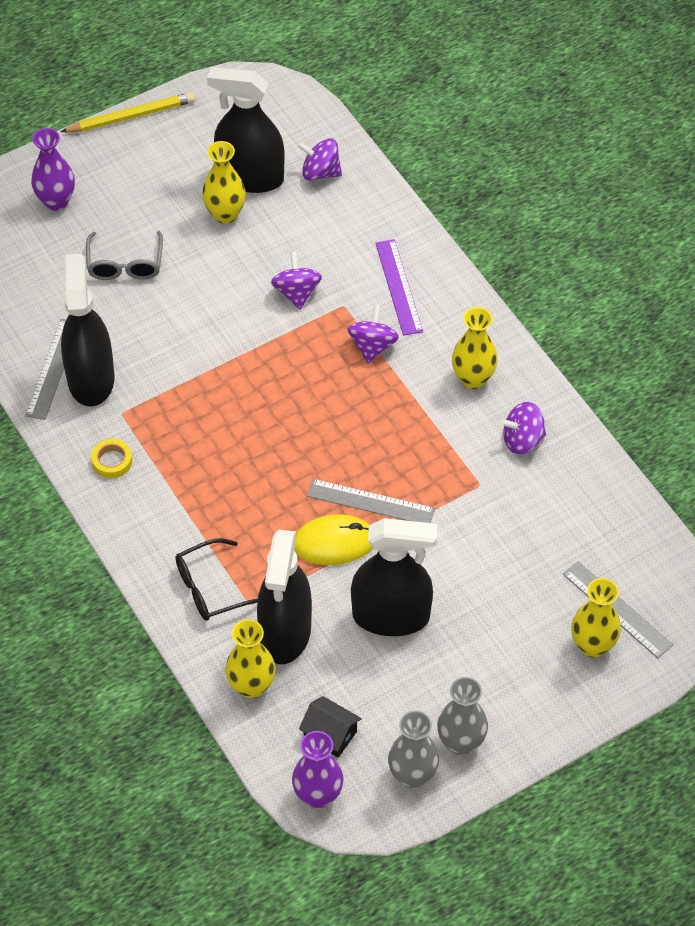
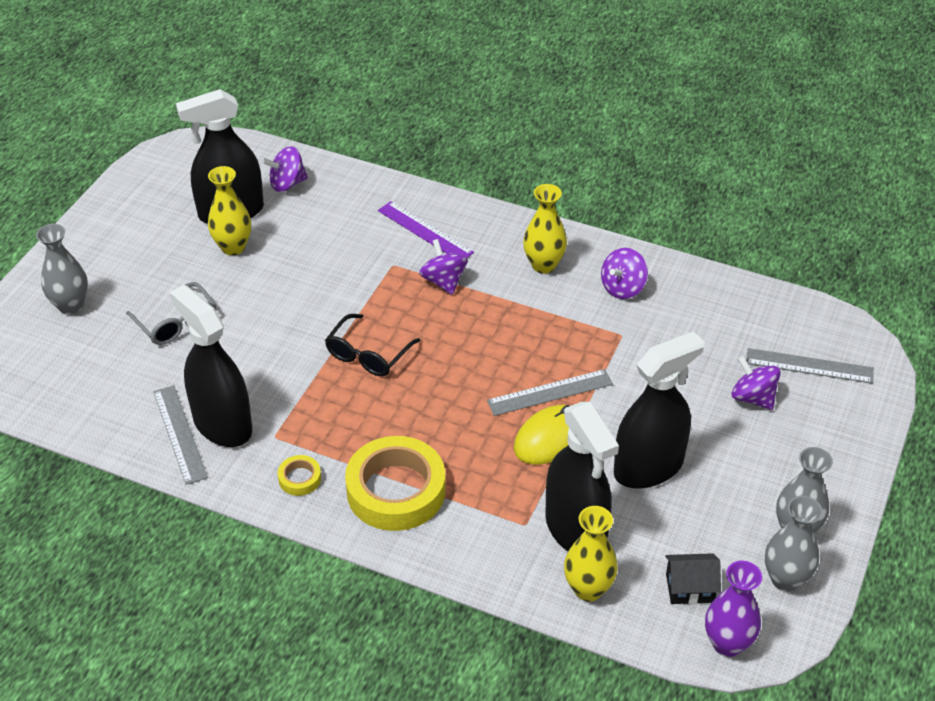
camera: 35 degrees left, 10 degrees down
purple vase [31,128,75,211] -> grey vase [36,224,88,314]
yellow pencil [61,92,195,132] -> none
black glasses [175,538,258,621] -> black glasses moved to [325,314,420,377]
purple spinning top [271,251,322,310] -> purple spinning top moved to [732,356,781,410]
yellow vase [571,578,621,657] -> none
none -> yellow tape [345,436,446,531]

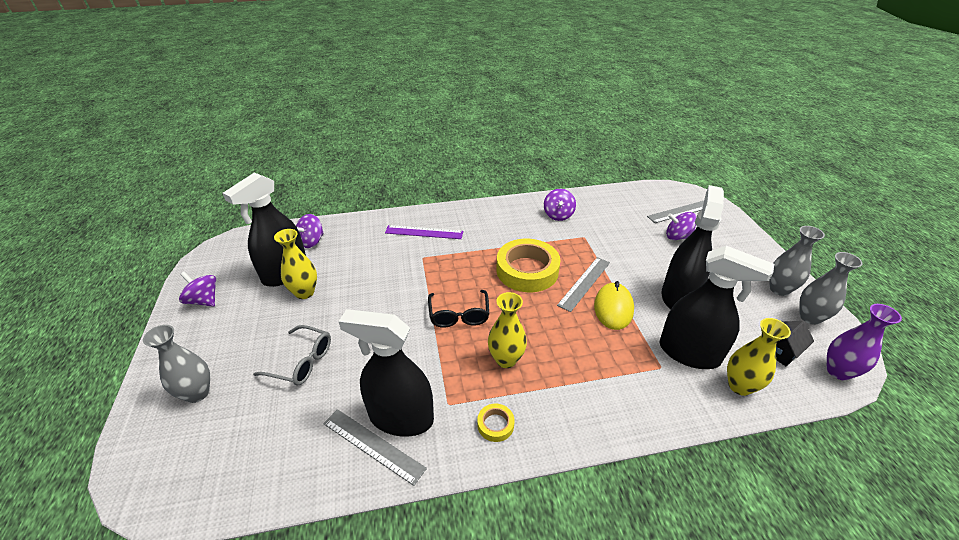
camera: 35 degrees left, 5 degrees down
yellow tape [345,436,446,531] -> yellow tape moved to [496,239,561,292]
purple spinning top [419,239,468,295] -> purple spinning top moved to [179,272,216,307]
yellow vase [523,184,567,274] -> yellow vase moved to [488,292,527,368]

